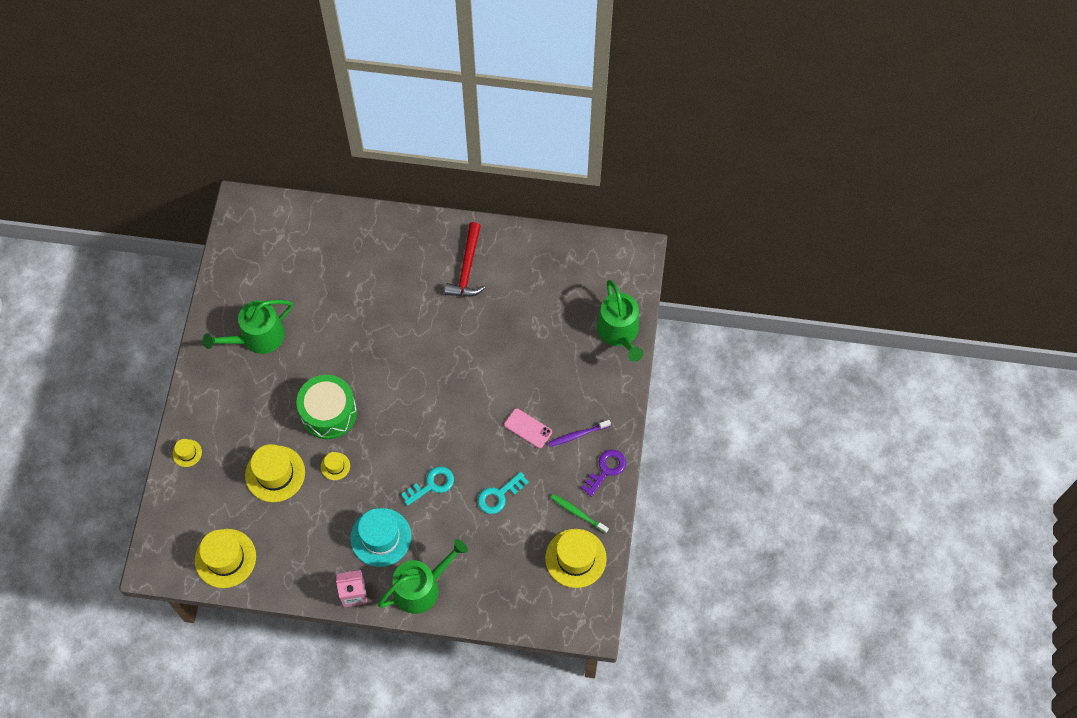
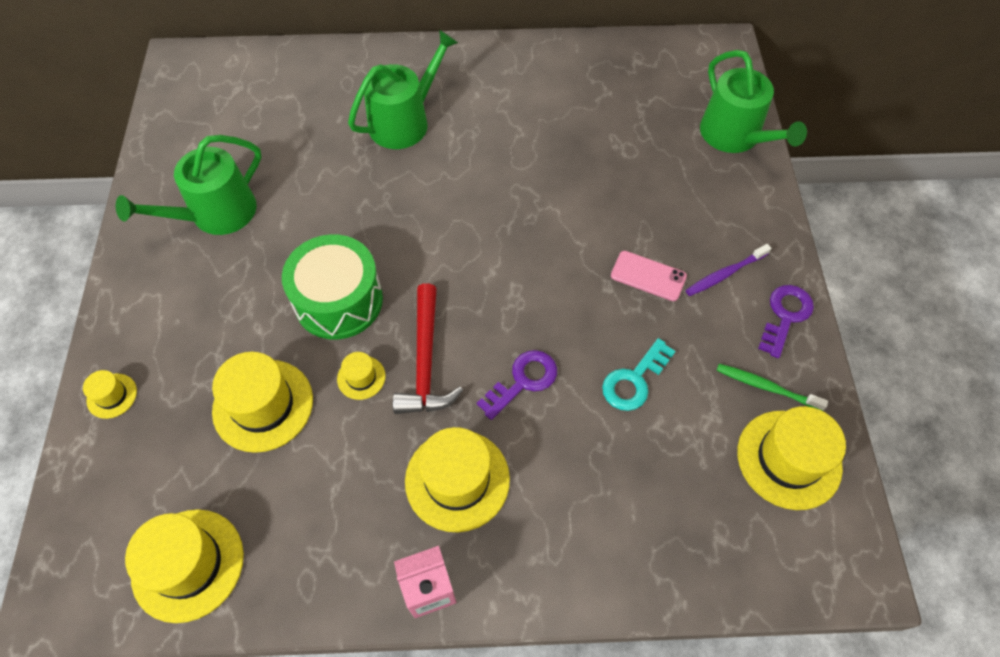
camera: 10 degrees left, 5 degrees down
turquoise hat [350,508,411,567] -> yellow hat [405,427,510,532]
green watering can [378,539,468,614] -> green watering can moved to [348,30,458,149]
turquoise key [401,467,454,506] -> purple key [477,350,557,420]
red hammer [445,222,485,297] -> red hammer moved to [393,284,463,414]

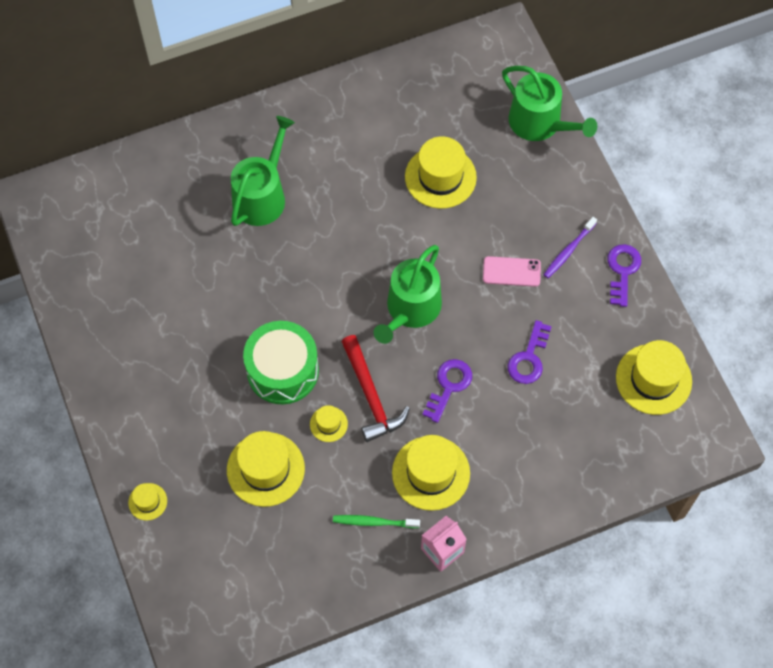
camera: 20 degrees left, 5 degrees up
green watering can [116,135,261,235] -> green watering can moved to [374,245,442,344]
yellow hat [125,509,244,623] -> yellow hat moved to [405,136,477,209]
turquoise key [602,338,676,411] -> purple key [507,320,552,384]
green toothbrush [716,364,828,411] -> green toothbrush moved to [333,515,420,528]

